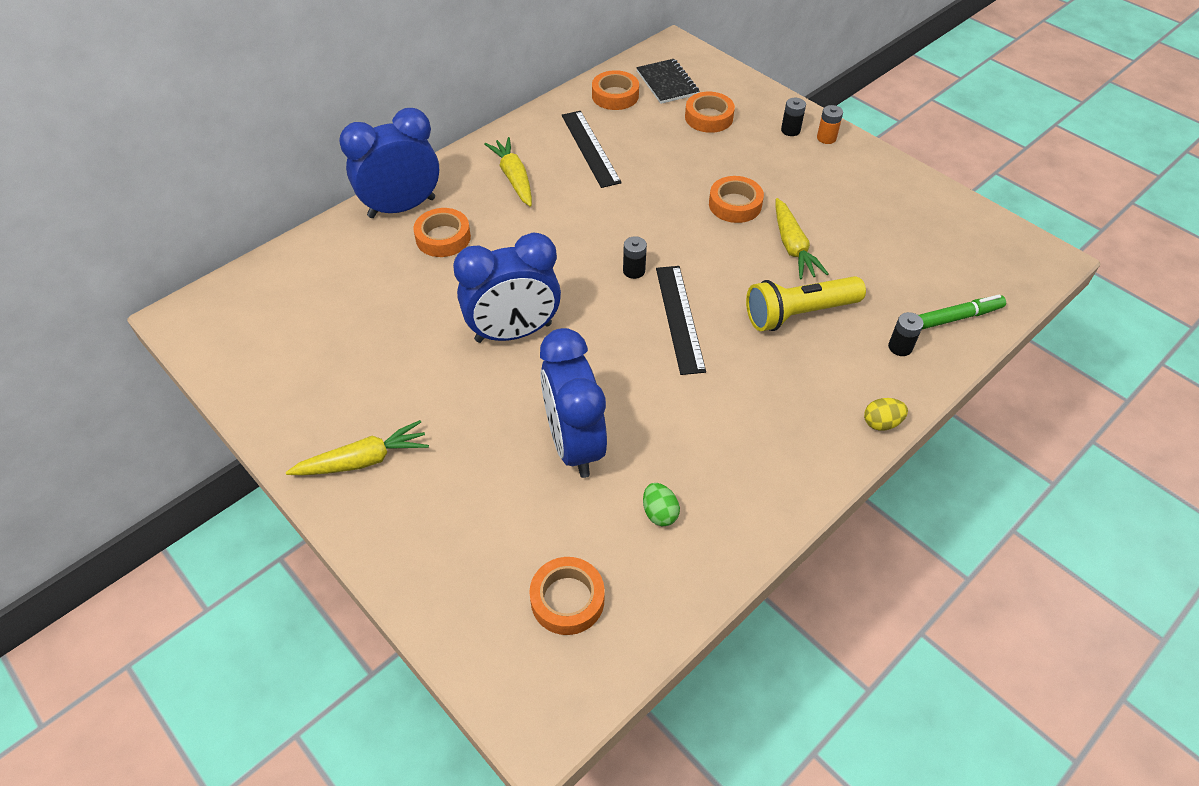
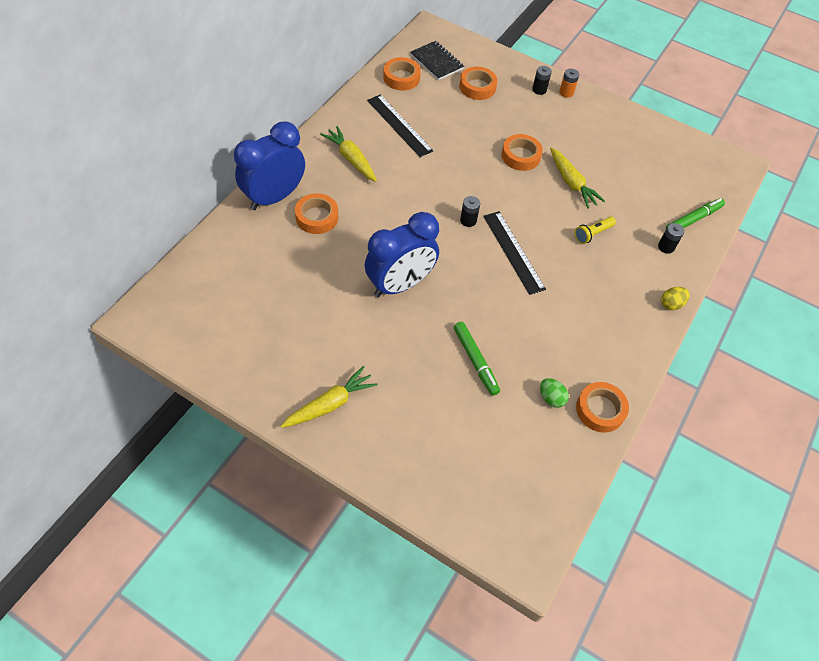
camera: 20 degrees left, 5 degrees up
orange tape [529,557,605,635] -> orange tape moved to [576,382,629,432]
blue clock [540,328,607,478] -> green marker [454,322,500,396]
yellow flashlight [746,276,866,331] -> yellow flashlight [575,217,616,244], size x0.53

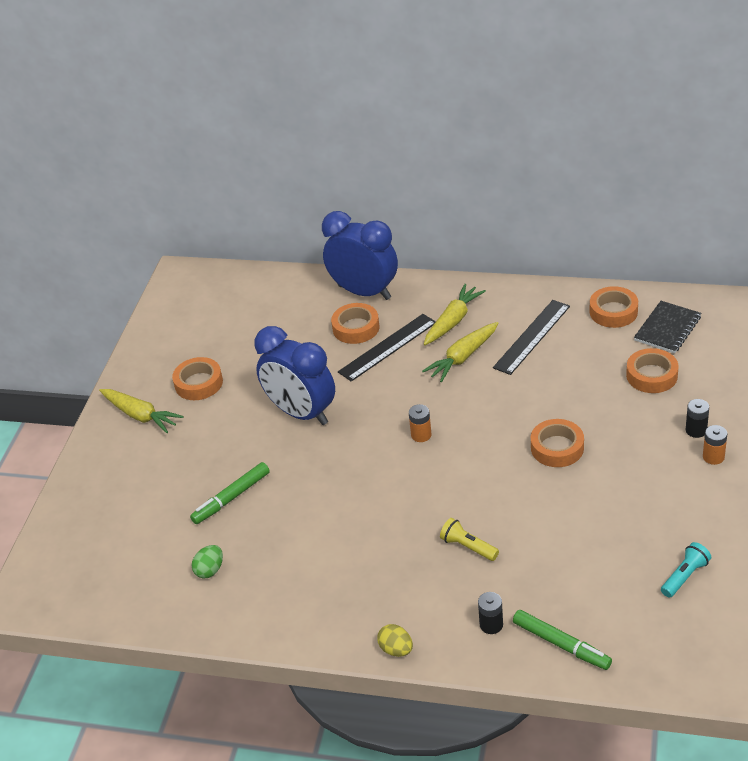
camera: 80 degrees right, 15 degrees down
black battery [460,196,480,227] -> orange battery [409,404,431,442]
black ruler [483,211,546,295] -> black ruler moved to [338,314,436,382]
yellow carrot [550,147,605,209] -> yellow carrot moved to [422,322,498,382]
orange tape [576,382,629,432] -> orange tape moved to [172,357,223,400]
none -> turquoise flashlight [661,542,711,598]

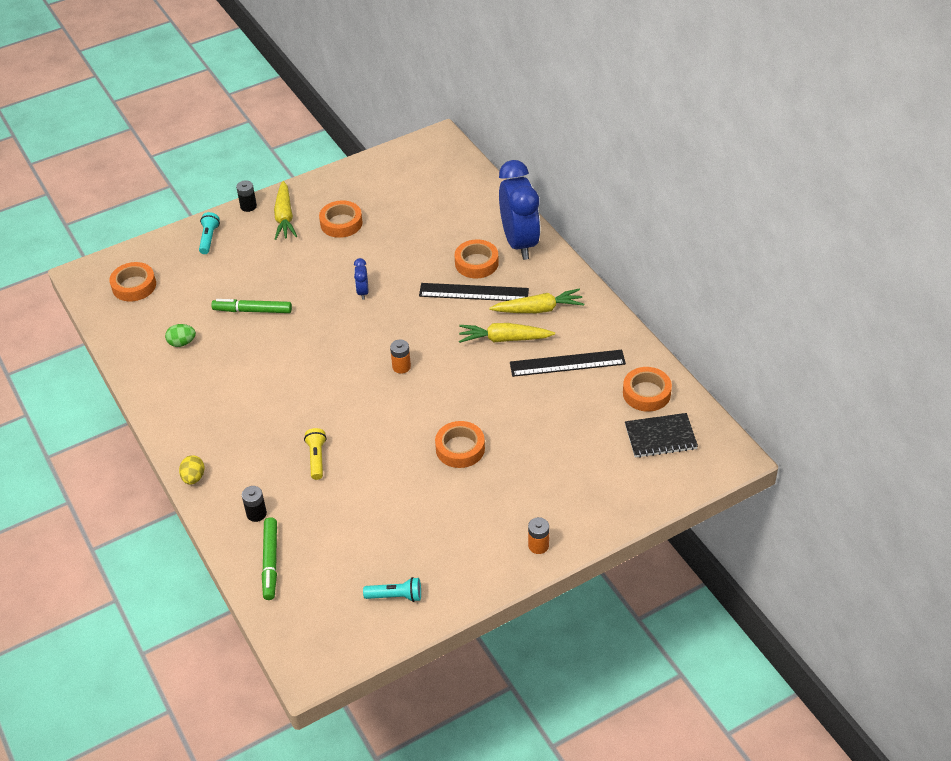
camera: 45 degrees right, 5 degrees up
blue clock [254,326,335,425] -> blue clock [354,258,368,300], size x0.41
orange tape [626,348,678,393] -> orange tape moved to [109,262,156,301]
black battery [686,399,709,438] -> black battery moved to [236,180,257,212]
none -> turquoise flashlight [199,212,220,254]

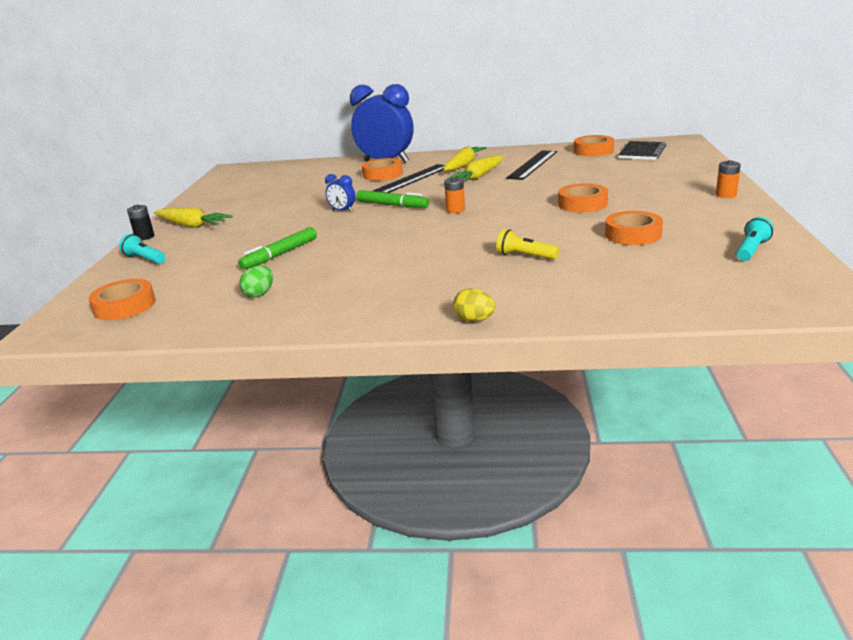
camera: 55 degrees left, 20 degrees down
black battery [242,486,267,522] -> none
green marker [262,518,277,600] -> green marker moved to [356,190,429,208]
orange tape [319,200,363,238] -> orange tape moved to [605,211,663,245]

